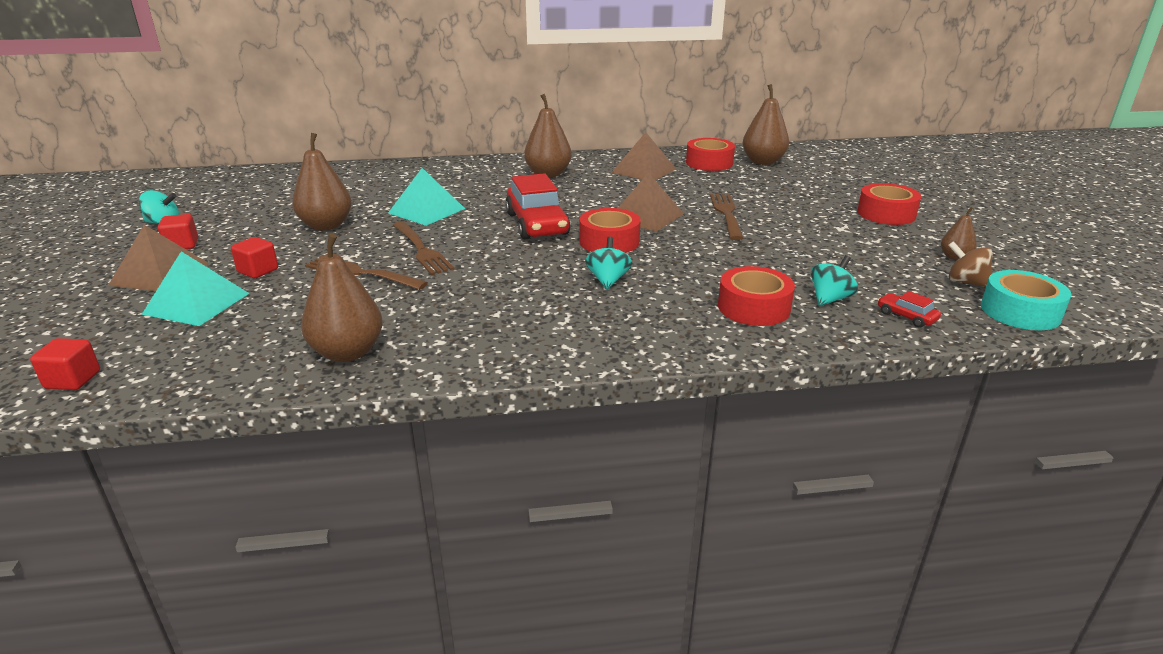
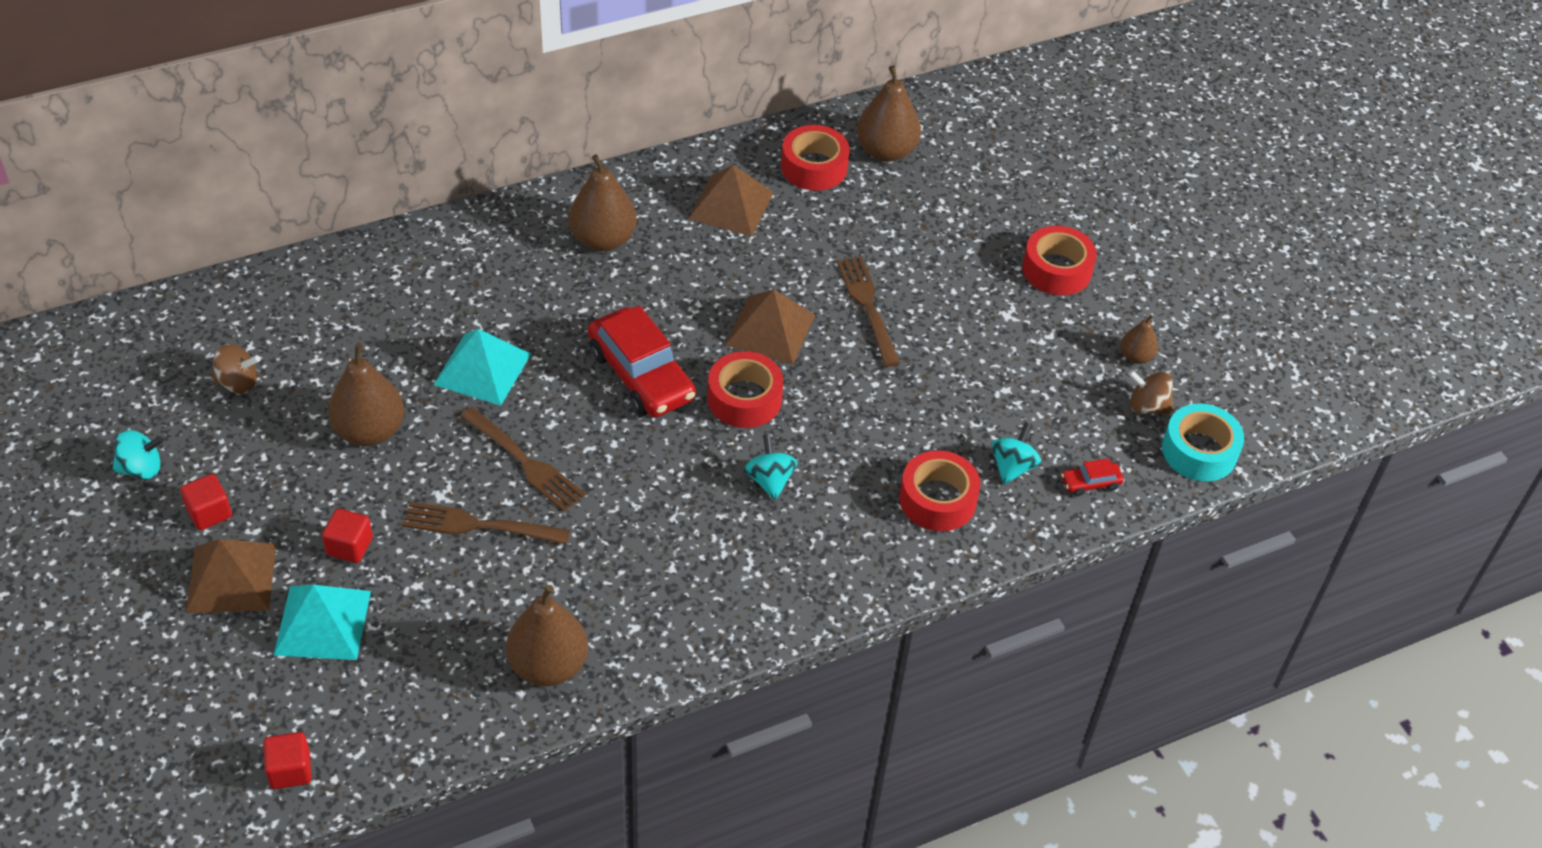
camera: 20 degrees left, 20 degrees up
red car [878,291,941,328] -> red car turned 45 degrees counterclockwise [1061,458,1124,496]
none -> brown spinning top [211,344,260,394]

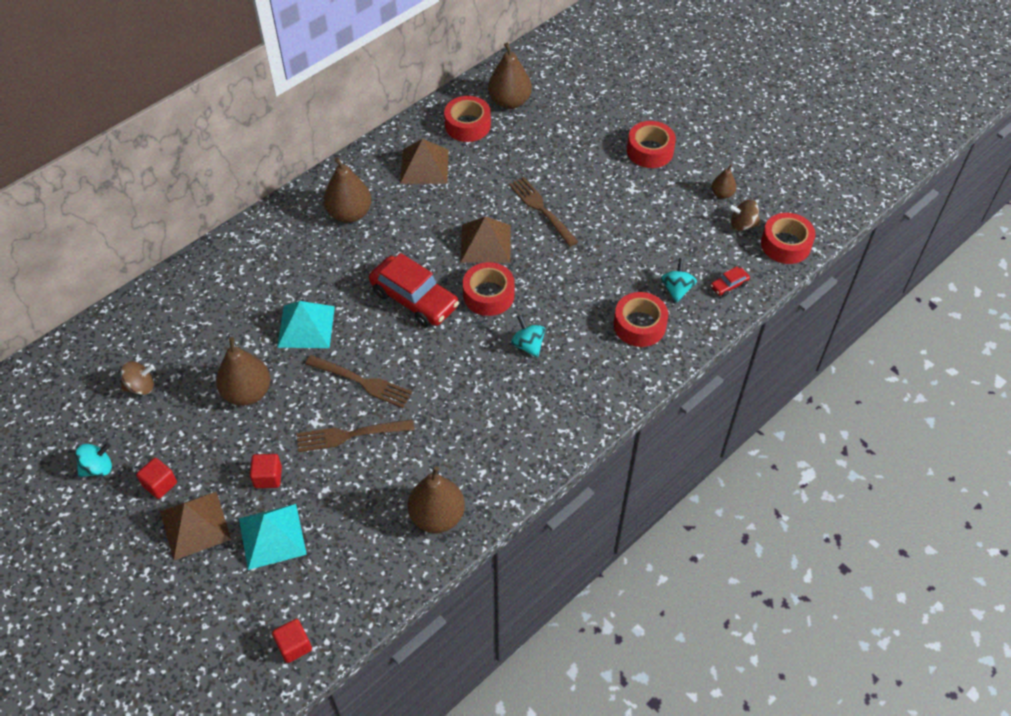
camera: 15 degrees left, 5 degrees up
turquoise tape [1162,404,1244,481] -> red tape [761,213,816,264]

